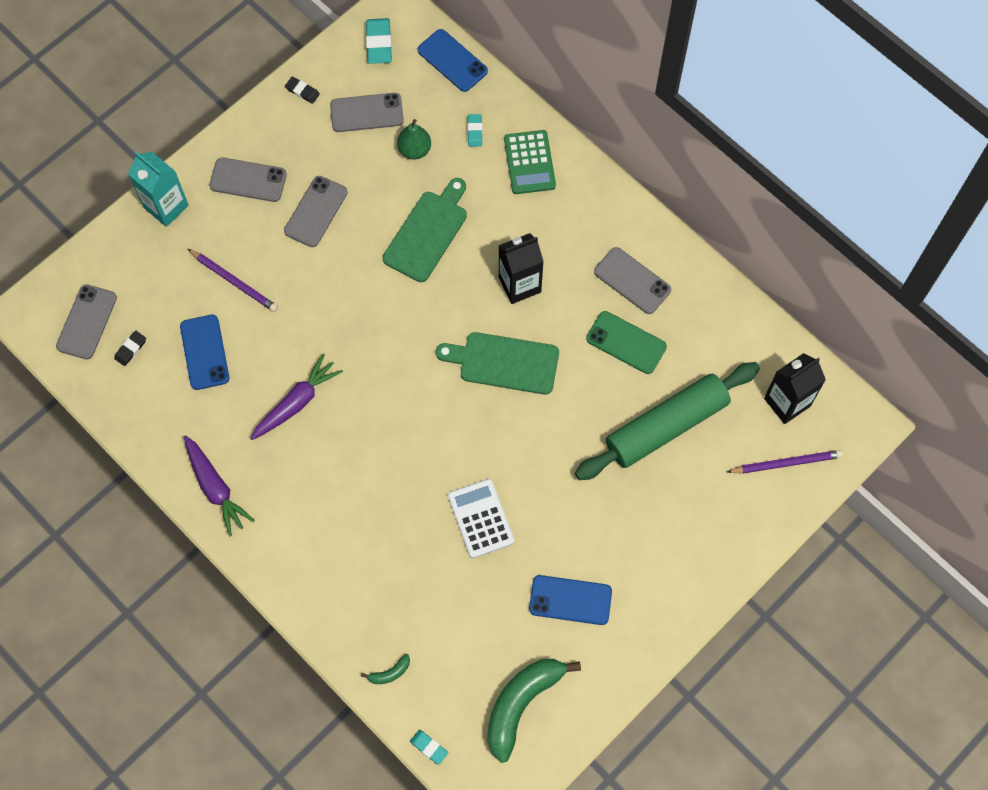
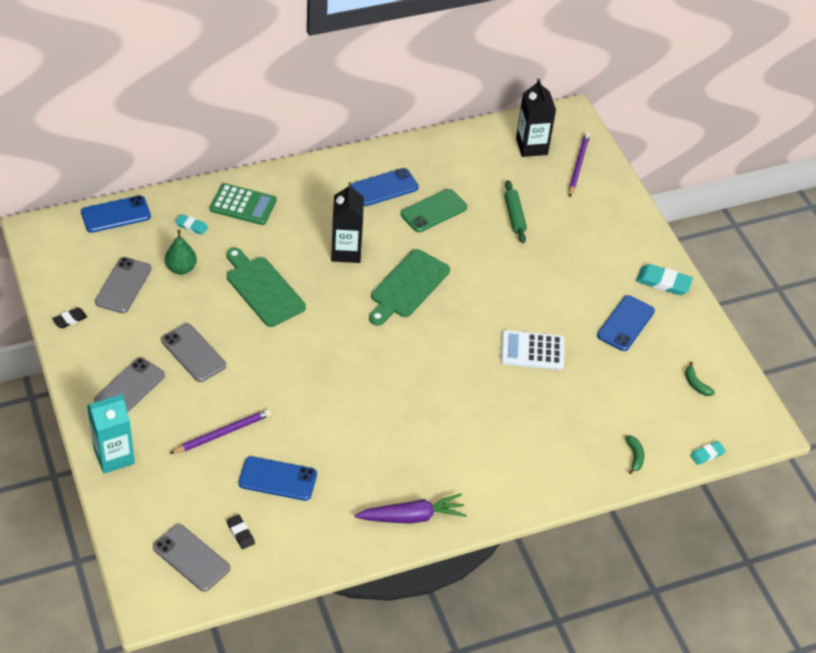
camera: 70 degrees left, 20 degrees down
purple carrot [250,353,343,440] -> none
turquoise eraser [366,18,392,64] -> turquoise eraser moved to [636,264,693,295]
green banana [487,659,581,763] -> green banana [685,362,715,396], size x0.41
green rolling pin [575,362,760,480] -> green rolling pin [504,180,527,243], size x0.47
grey phone [594,247,671,314] -> blue phone [351,168,419,206]

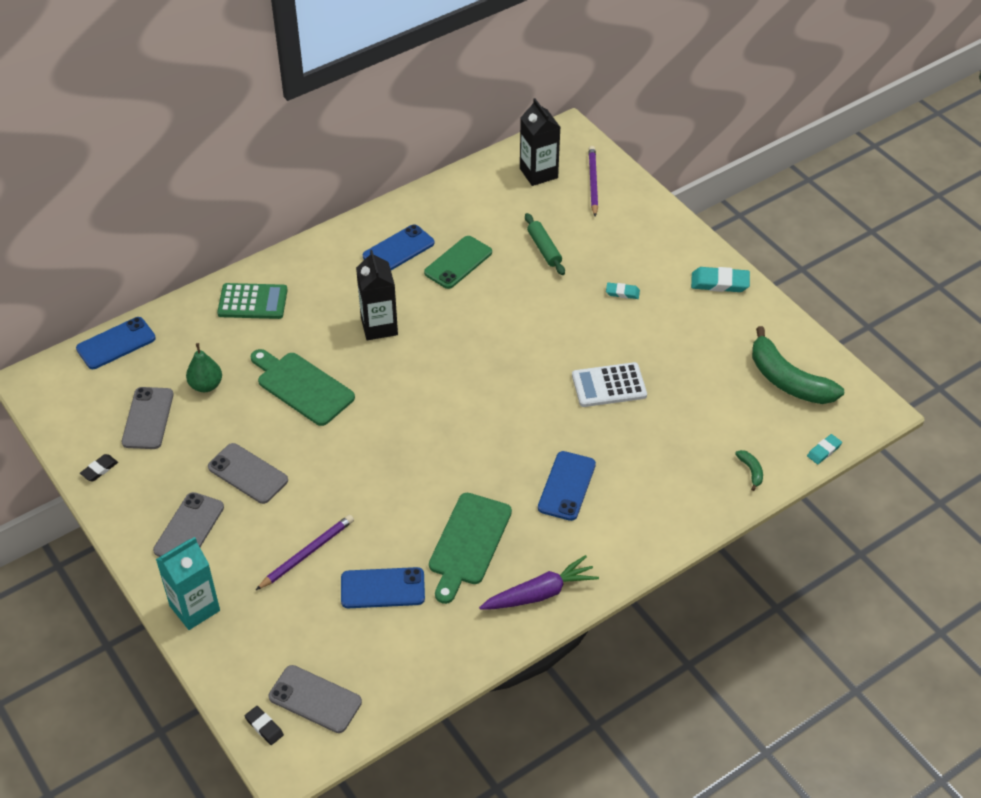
camera: 10 degrees left, 0 degrees up
turquoise eraser [175,214,208,235] -> turquoise eraser moved to [606,283,640,299]
black eraser [226,514,255,549] -> black eraser moved to [245,706,284,745]
green cutting board [369,249,450,326] -> green cutting board moved to [429,493,512,604]
blue phone [597,295,655,351] -> blue phone moved to [538,451,596,521]
green banana [685,362,715,396] -> green banana [752,326,844,404], size x2.43

